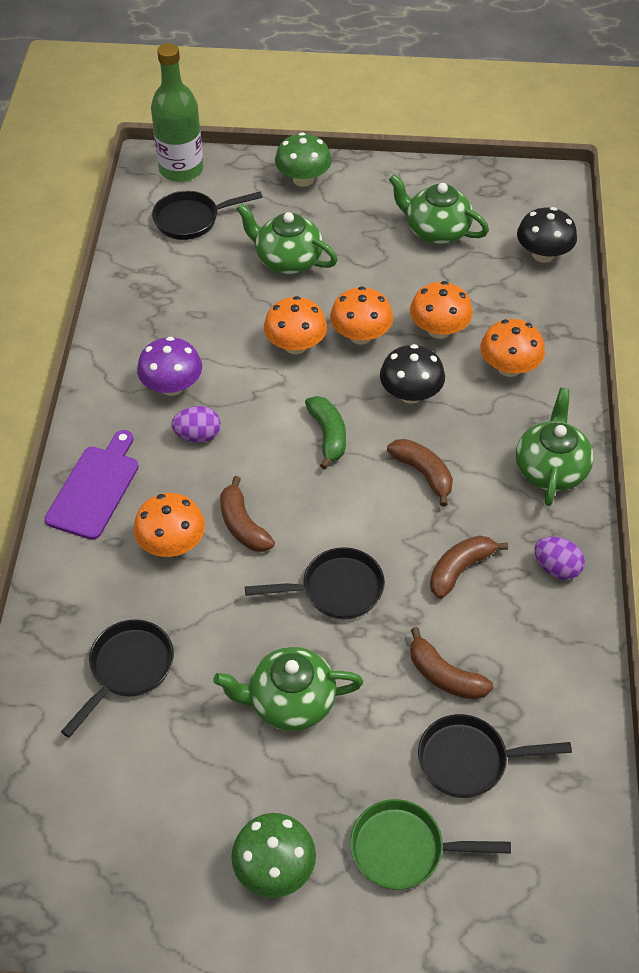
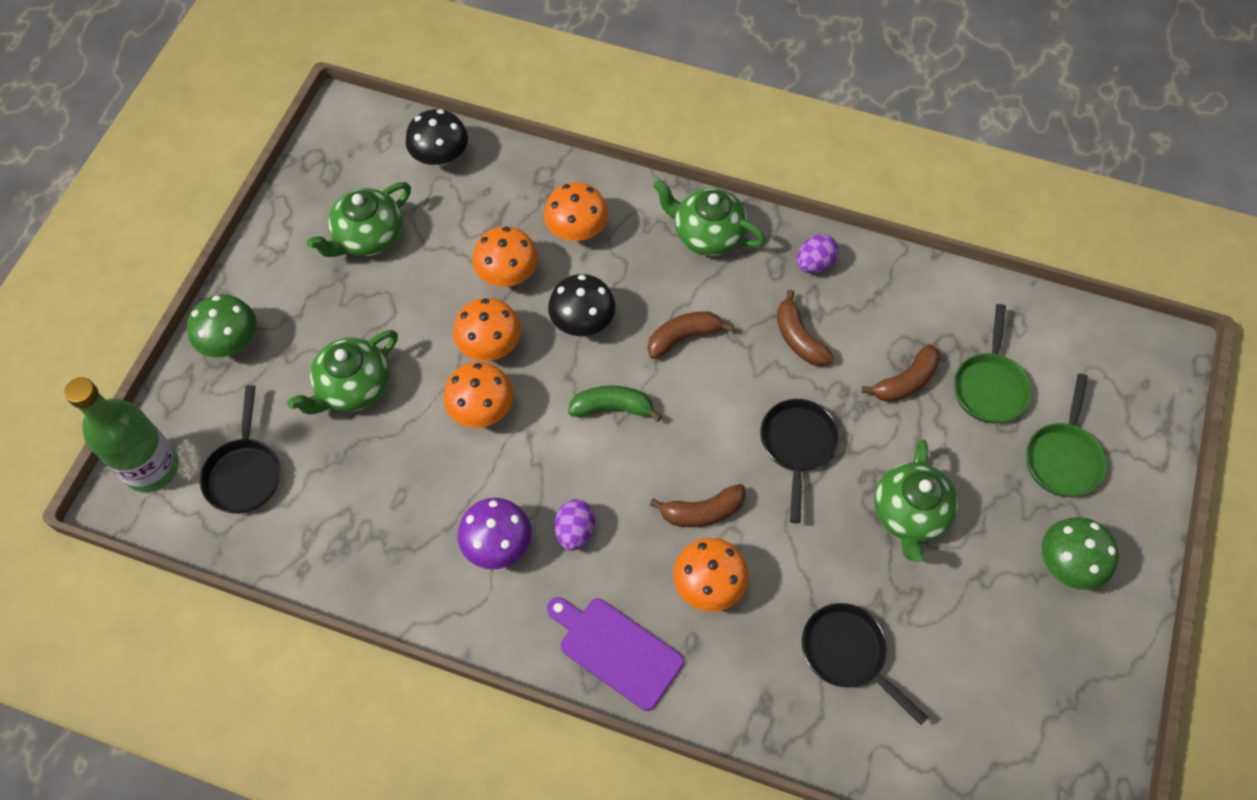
camera: 75 degrees left, 10 degrees up
black pan [418,714,572,798] -> green pan [954,304,1032,424]

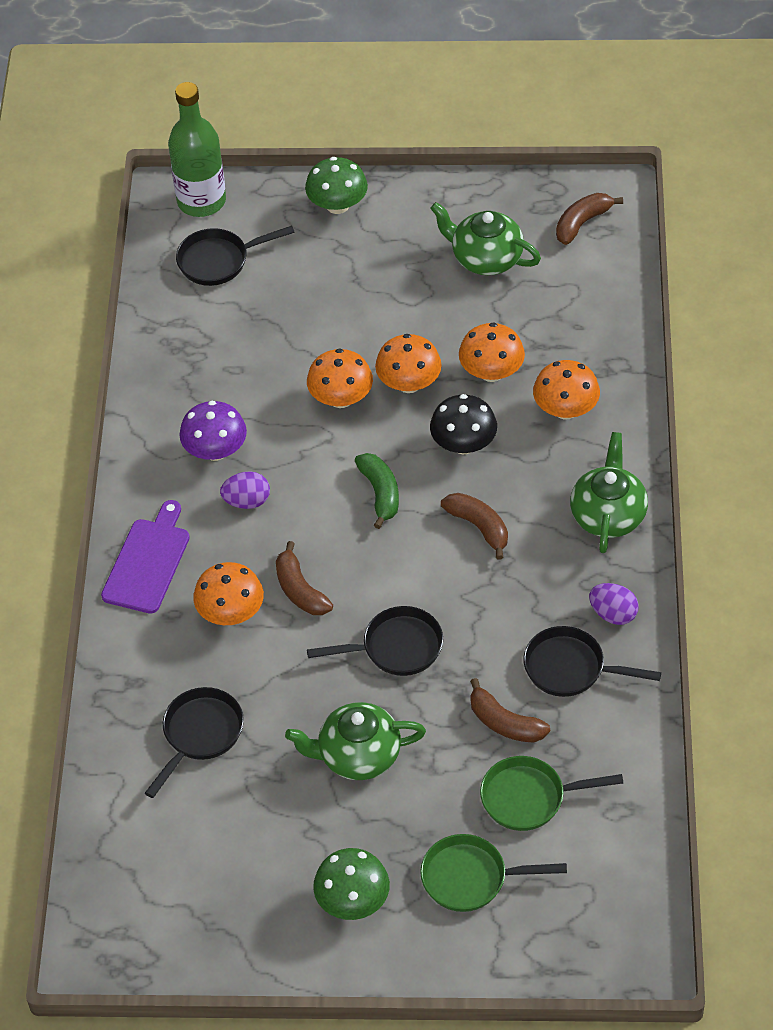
camera: 75 degrees right, 10 degrees down
green teapot [287,330,398,415] -> none
black mushroom [405,109,468,166] -> none
brown banana [777,290,834,366] -> brown banana moved to [556,193,623,245]
none -> black pan [523,626,661,697]

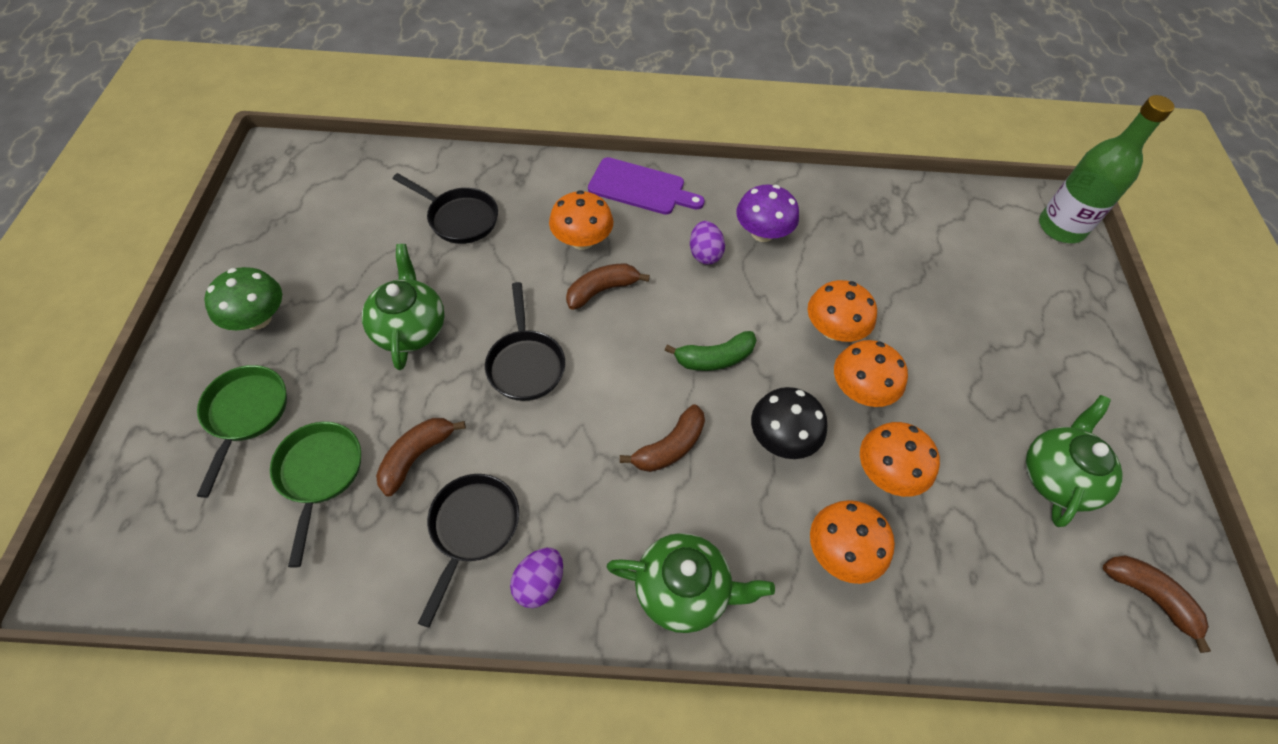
camera: 85 degrees right, 5 degrees up
black pan [176,226,295,286] -> none
green mushroom [305,157,368,214] -> none

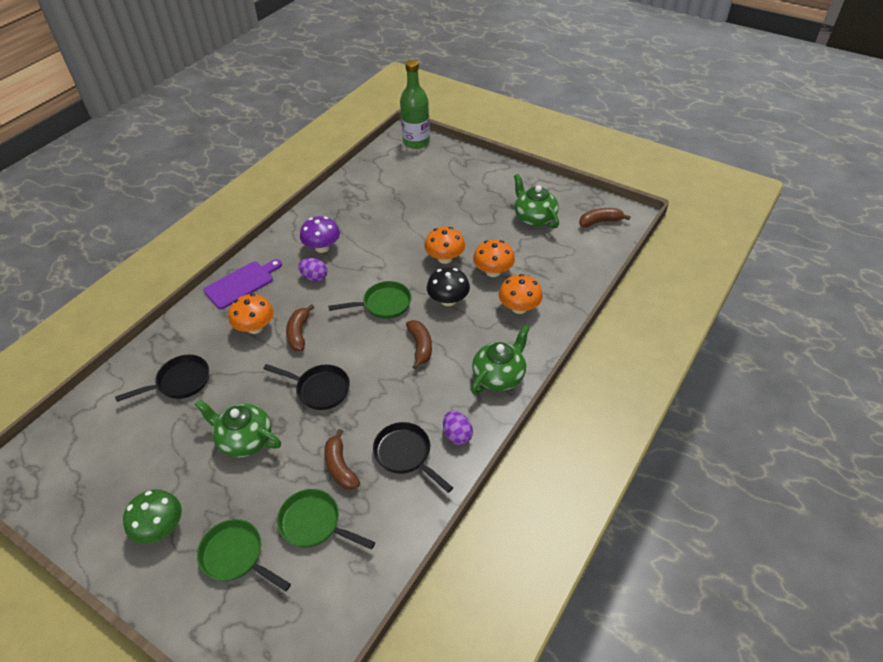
camera: 55 degrees left, 10 degrees down
green banana [664,331,757,371] -> green pan [328,281,411,319]
orange mushroom [807,280,877,342] -> none

